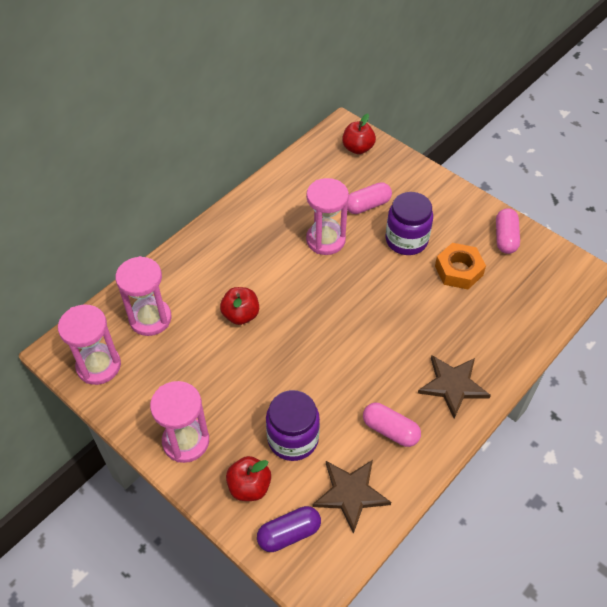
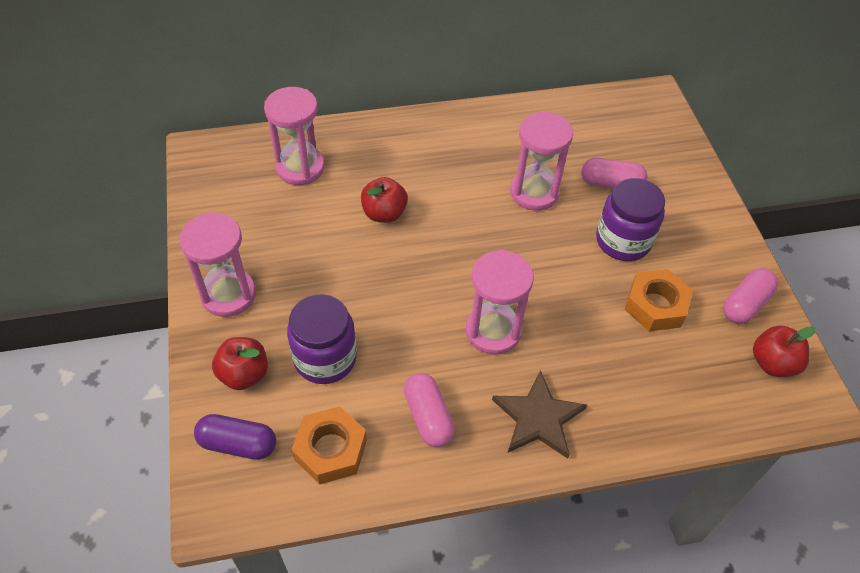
camera: 35 degrees right, 0 degrees up
pink hourglass [58,305,121,385] -> pink hourglass moved to [466,250,534,355]
brown star [313,460,391,534] -> orange nut [291,406,367,484]
red apple [342,114,376,154] -> red apple moved to [753,326,816,377]

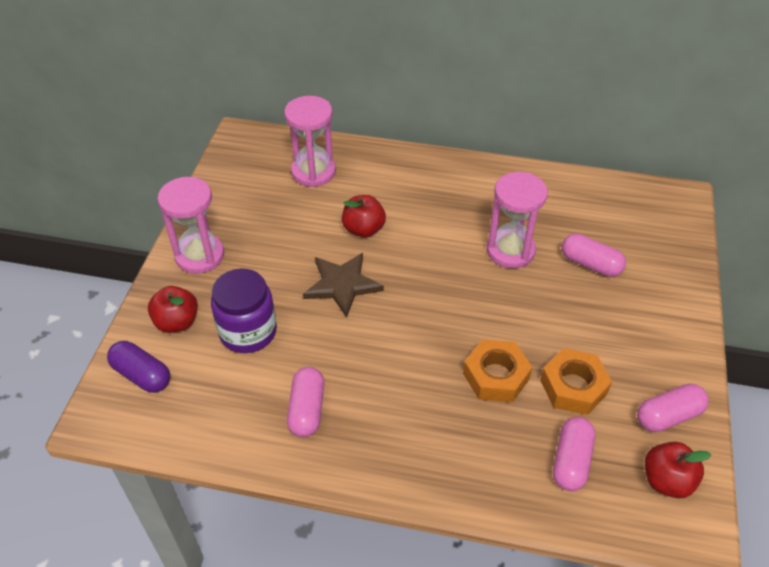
camera: 25 degrees right, 5 degrees down
orange nut [291,406,367,484] -> orange nut moved to [463,339,532,402]
pink hourglass [466,250,534,355] -> none
brown star [492,370,587,459] -> brown star moved to [303,253,384,318]
purple jar [596,178,665,261] -> none
none -> pink capsule [553,417,595,491]

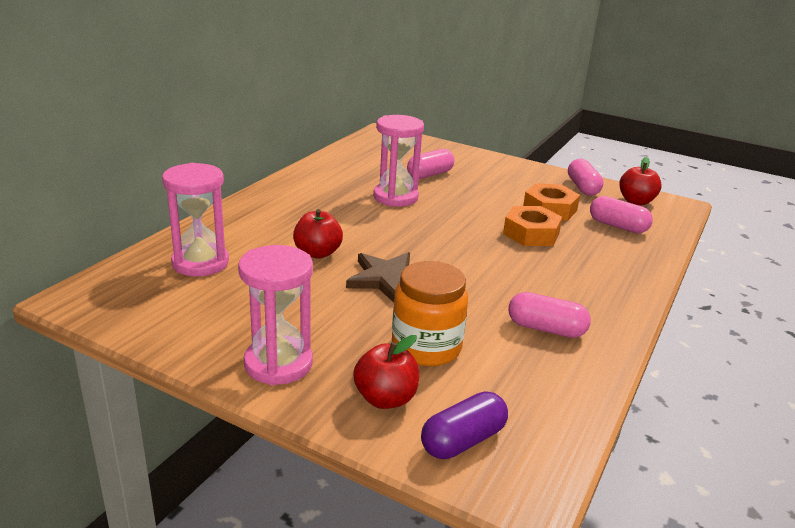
camera: 75 degrees left, 20 degrees down
purple jar [211,269,277,353] -> orange jar [392,261,468,366]

